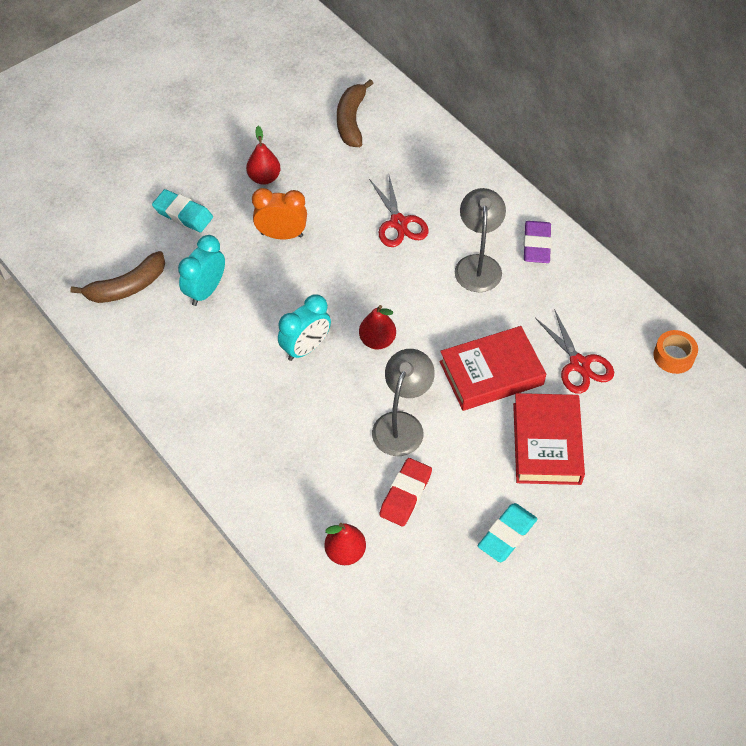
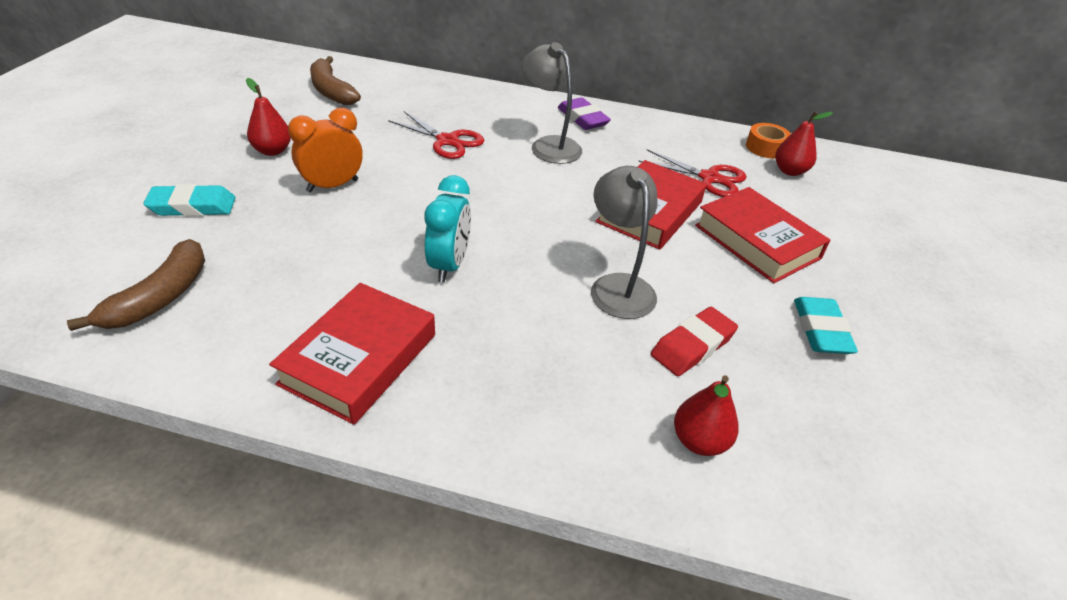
camera: 40 degrees left, 15 degrees down
turquoise clock [178,235,225,306] -> none
red pear [359,305,396,349] -> red pear moved to [775,112,833,176]
red eraser [379,458,432,527] -> red eraser turned 60 degrees clockwise [651,307,738,376]
none -> red book [269,283,435,425]

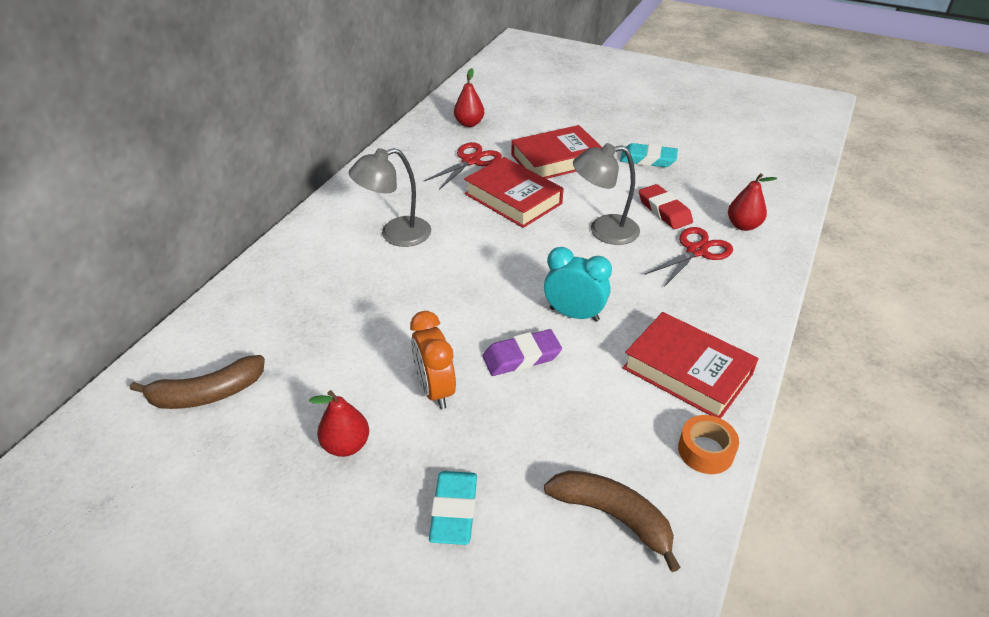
camera: 75 degrees left, 0 degrees up
red scissors [388,111,484,159] -> red scissors moved to [644,227,733,287]
purple eraser [558,97,611,130] -> purple eraser moved to [482,329,562,376]
orange tape [746,123,791,158] -> orange tape moved to [678,415,739,474]

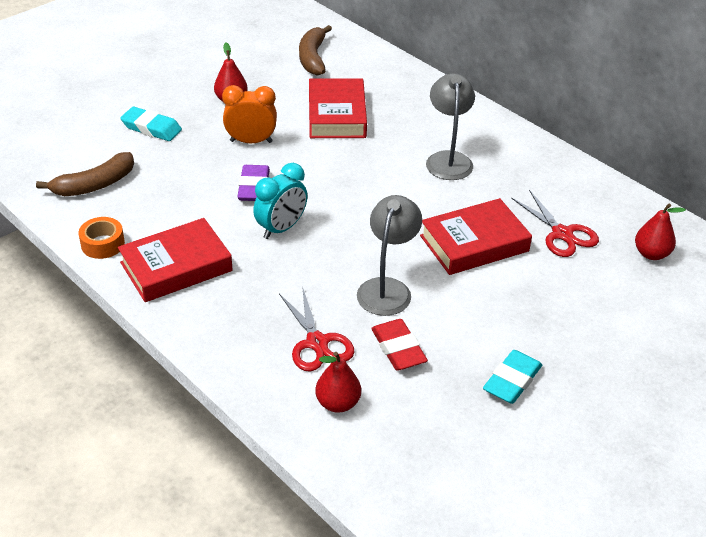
camera: 110 degrees right, 0 degrees up
red book [511,125,602,179] -> red book moved to [309,78,367,138]
red eraser [639,184,693,229] -> red eraser turned 75 degrees clockwise [371,319,428,371]

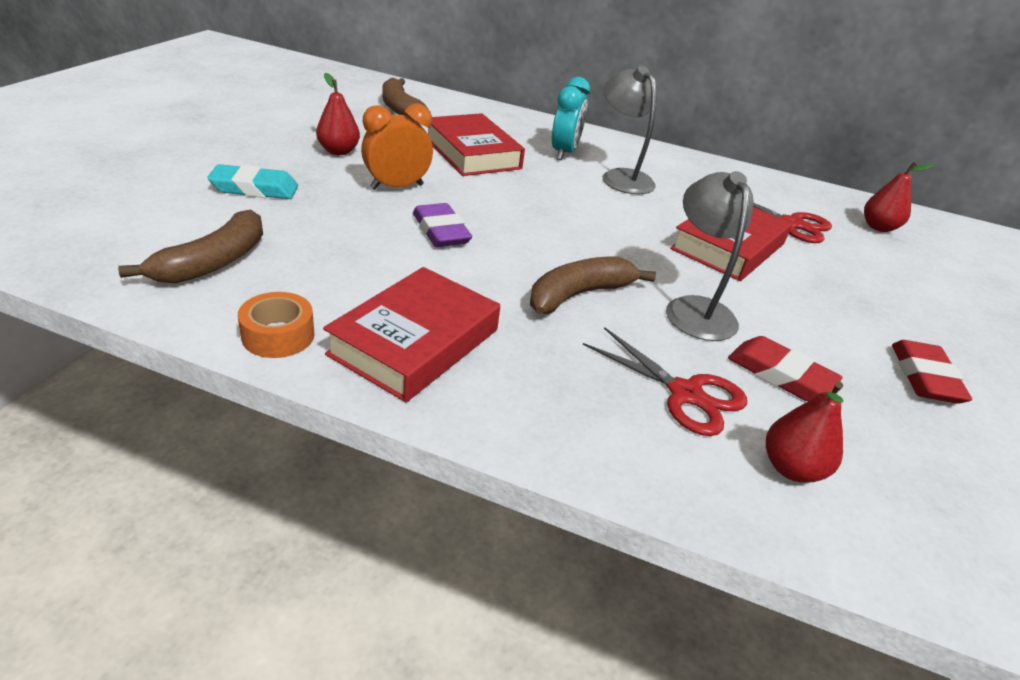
camera: 30 degrees left, 5 degrees down
turquoise clock [253,163,307,239] -> turquoise clock moved to [552,77,590,160]
turquoise eraser [483,350,542,404] -> red eraser [892,340,972,403]
none -> brown banana [530,257,656,314]

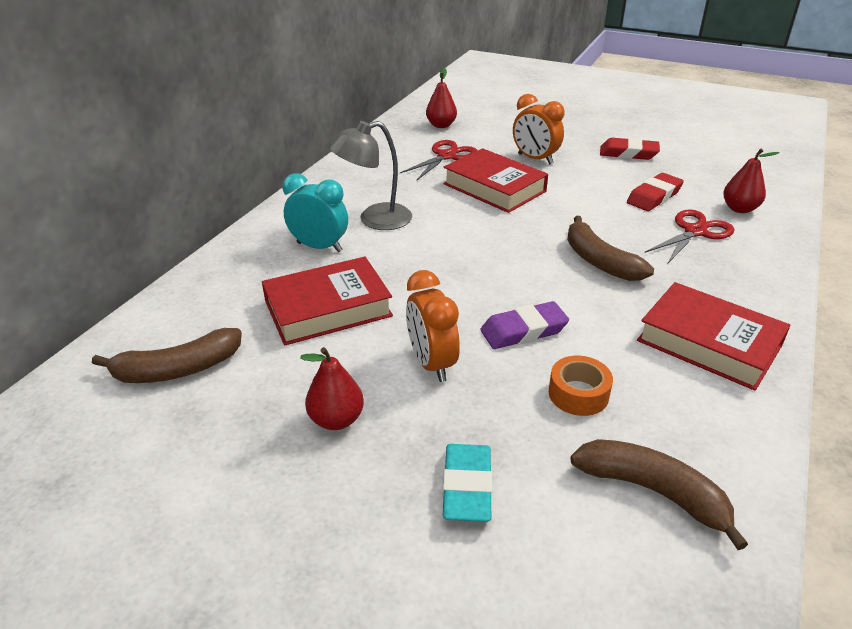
camera: 80 degrees left, 0 degrees up
orange tape [238,292,315,358] -> orange tape moved to [549,356,613,416]
grey lamp [666,171,754,341] -> none
none -> orange clock [513,94,565,164]

